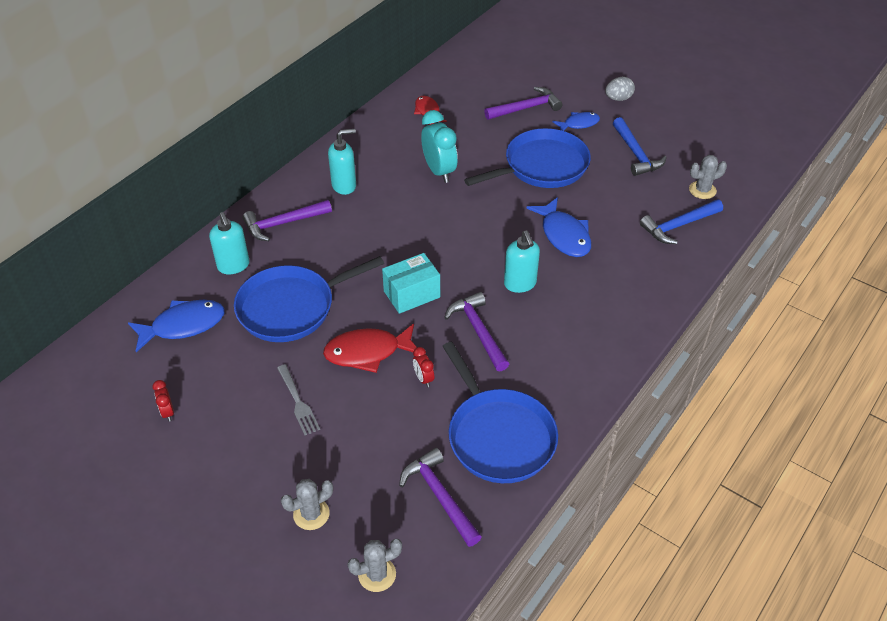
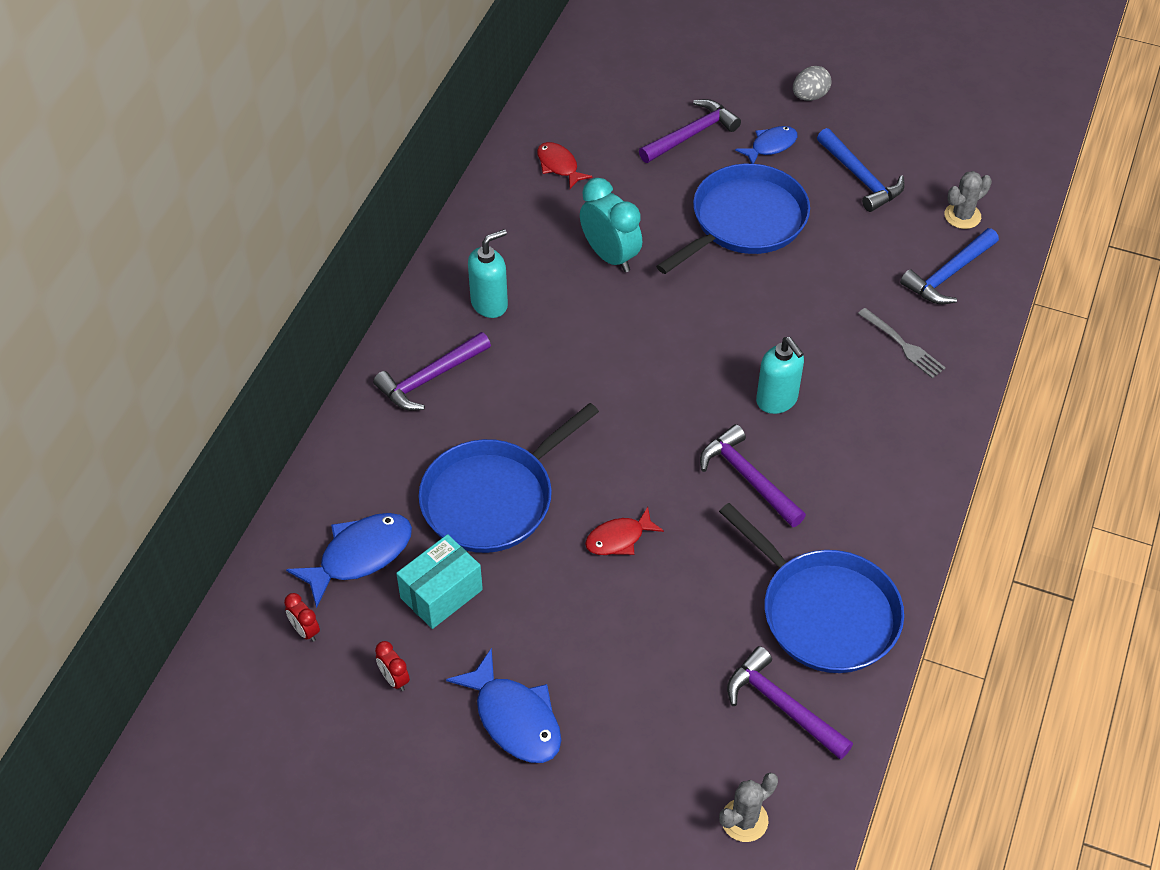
camera: 15 degrees left, 5 degrees up
turquoise soap dispenser [209,212,250,274] -> none
grey fork [277,364,320,435] -> grey fork moved to [858,308,946,379]
grey cactus [281,479,333,530] -> none
red fish [323,324,417,373] -> red fish [585,507,664,555], size x0.62
turquoise box [382,253,440,314] -> turquoise box moved to [396,534,483,629]
red clock [413,347,434,387] -> red clock moved to [284,593,320,642]
blue fish [526,197,591,257] -> blue fish moved to [446,648,561,763]

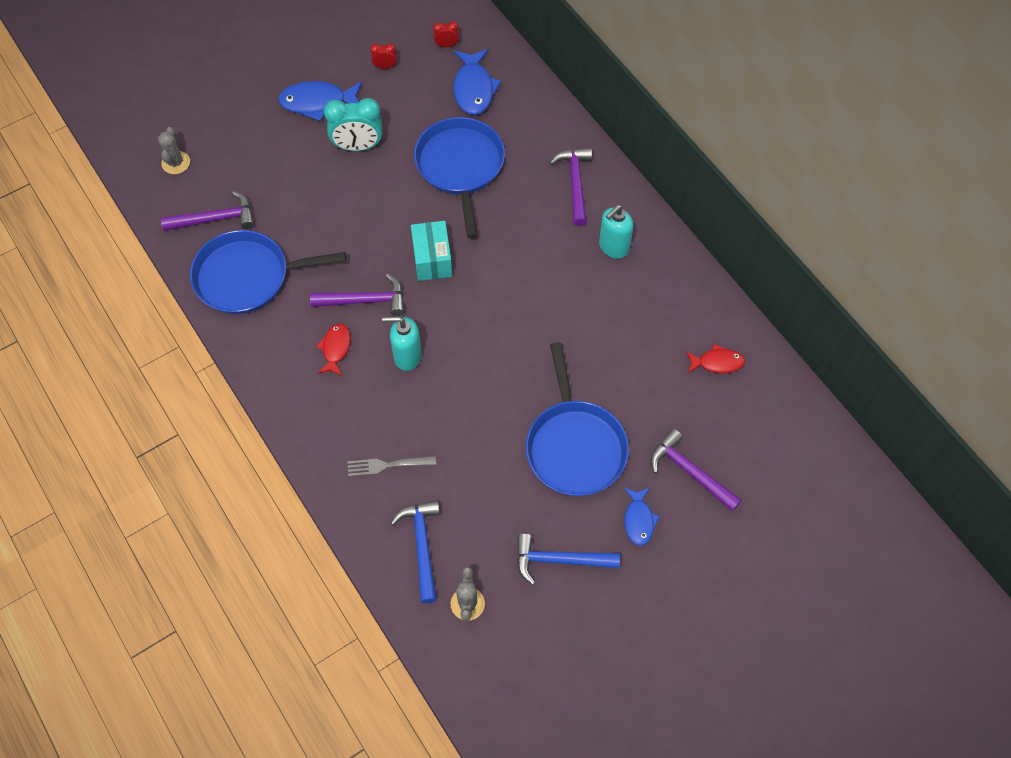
camera: 125 degrees right, 10 degrees up
turquoise box [396,534,483,629] -> turquoise box moved to [411,221,452,281]
turquoise soap dispenser [468,229,508,318] -> turquoise soap dispenser turned 45 degrees clockwise [599,205,634,259]
turquoise clock [580,178,642,272] -> turquoise clock moved to [324,98,382,151]
red fish [585,507,664,555] -> red fish moved to [316,323,351,376]
purple hammer [639,99,741,163] -> purple hammer turned 135 degrees clockwise [651,429,742,512]
grey egg [793,66,831,101] -> none

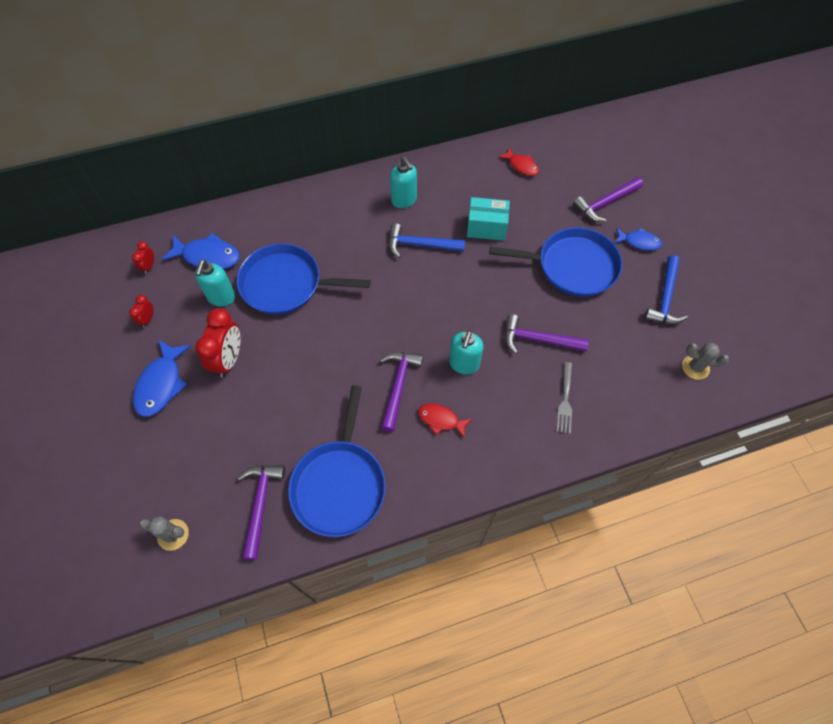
camera: 75 degrees left, 0 degrees up
turquoise clock [324,98,382,151] -> red clock [195,308,240,378]
blue hammer [391,500,440,603] -> blue hammer moved to [389,223,465,258]
turquoise box [411,221,452,281] -> turquoise box moved to [467,197,510,241]
purple hammer [550,148,592,226] -> purple hammer moved to [505,314,589,354]
red fish [686,344,745,373] -> red fish turned 120 degrees clockwise [498,148,539,176]
none -> turquoise soap dispenser [195,259,236,307]

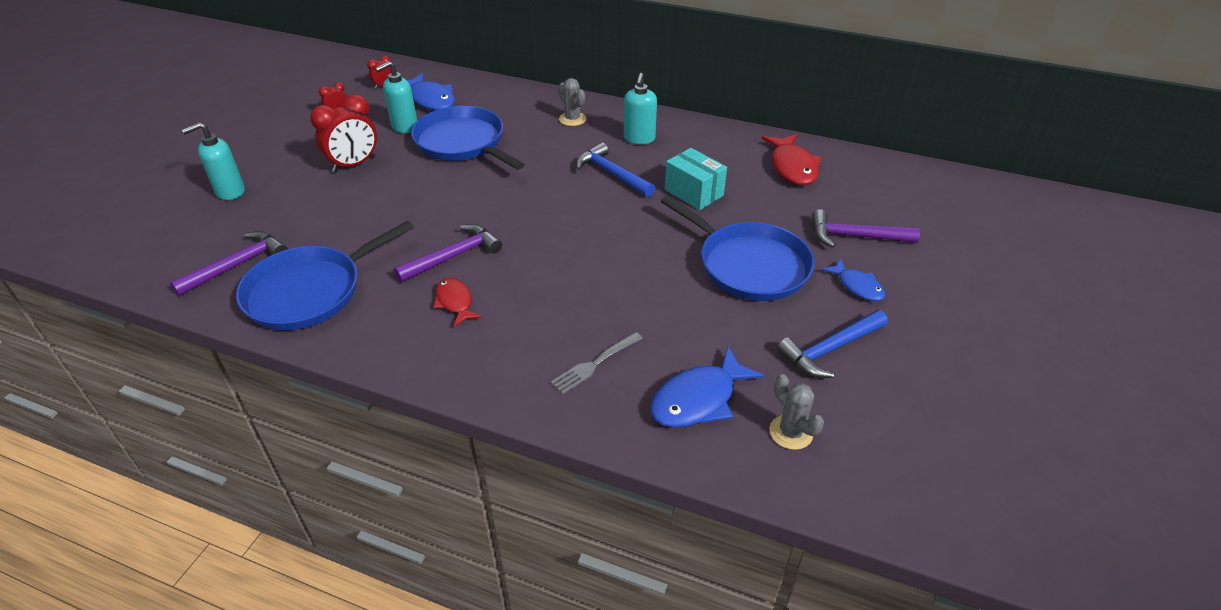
camera: 40 degrees right, 20 degrees down
blue fish [133,339,191,417] -> blue fish moved to [650,347,765,428]
grey cactus [139,517,189,551] -> grey cactus moved to [558,78,586,126]
turquoise soap dispenser [449,330,484,374] -> turquoise soap dispenser moved to [182,122,245,200]
red fish [498,148,539,176] -> red fish [762,134,822,185], size x1.62
purple hammer [505,314,589,354] -> none

